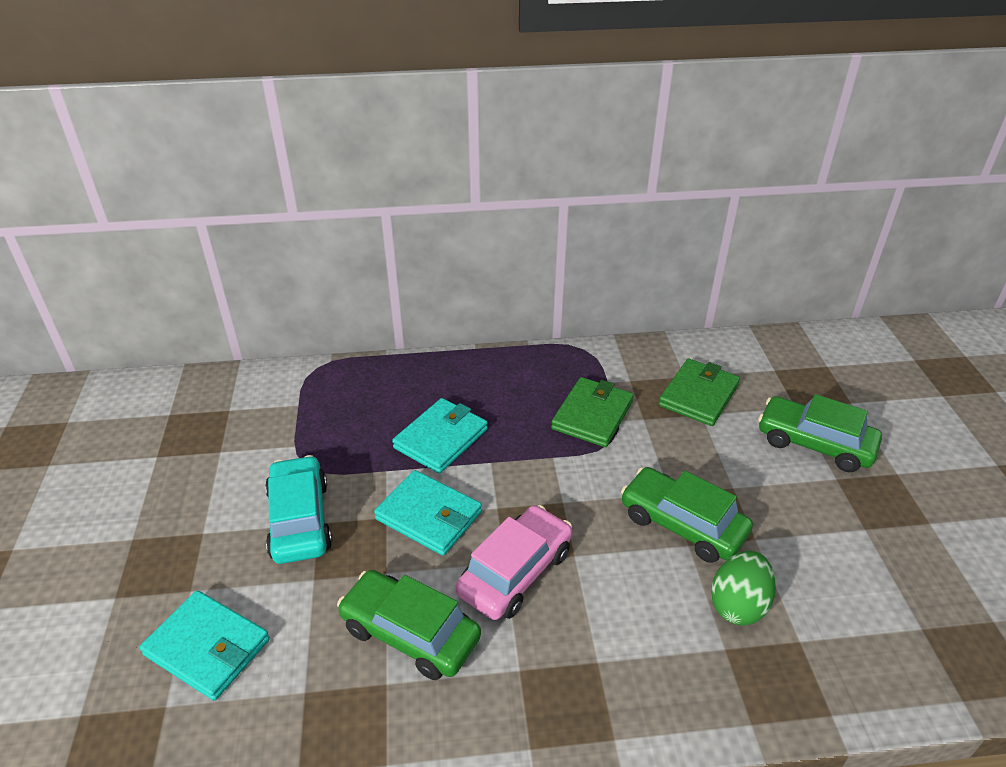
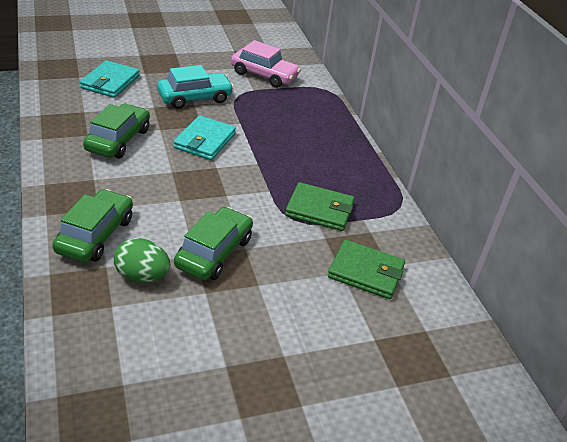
camera: 75 degrees right, 0 degrees up
turquoise wallet [392,398,488,474] -> none
pink car [456,505,572,620] -> pink car moved to [231,40,301,88]
green car [758,394,882,472] -> green car moved to [52,189,133,262]

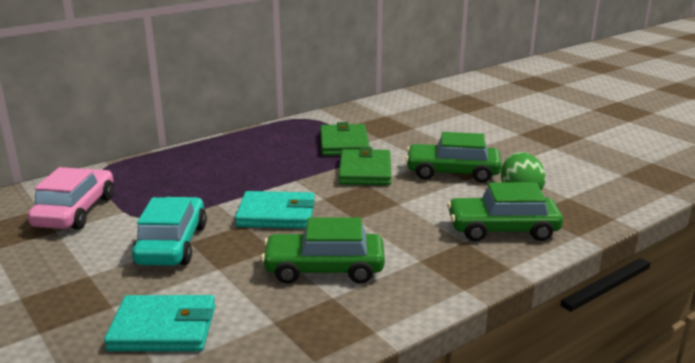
camera: 105 degrees left, 15 degrees down
turquoise car [157,65,234,109] -> turquoise car turned 45 degrees clockwise [132,197,207,266]
green wallet [328,240,405,299] -> green wallet moved to [339,147,391,185]

